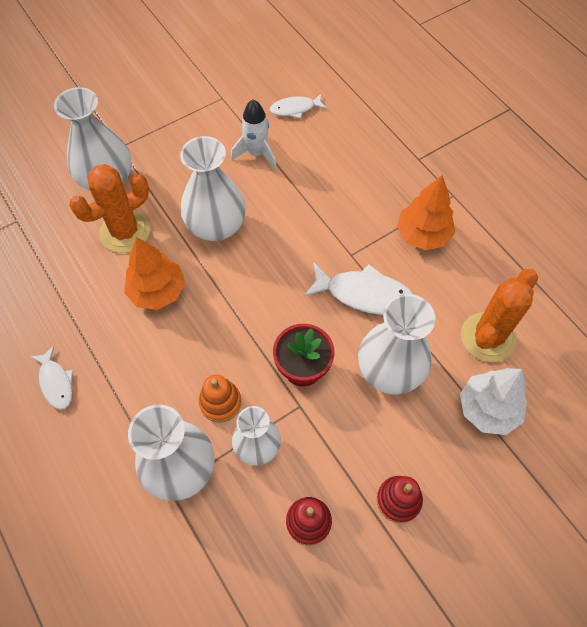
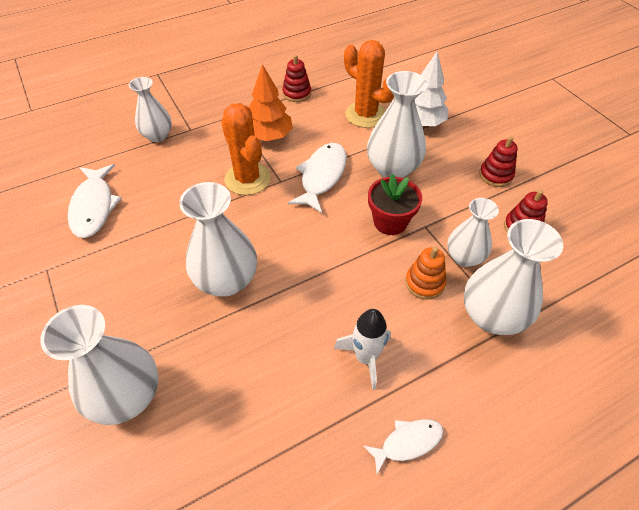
camera: 85 degrees left, 10 degrees down
orange cactus [69,164,150,253] -> orange cactus moved to [221,103,271,195]
orange tree [124,237,185,310] -> none
white rocket [231,99,277,169] -> white rocket moved to [334,309,391,390]
white fish [270,93,327,118] -> white fish [68,164,122,238], size x1.67
none -> white vase [129,77,172,142]
none -> red stacking toy [282,55,311,102]

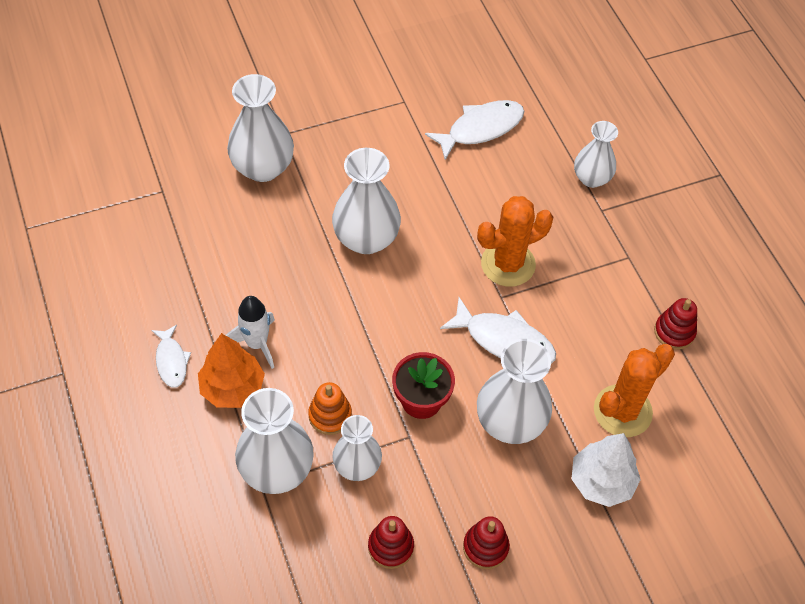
camera: 95 degrees right, 5 degrees up
white fish [68,164,122,238] -> white fish turned 150 degrees clockwise [425,100,524,160]
orange tree [248,64,293,141] -> orange tree moved to [198,333,265,408]

